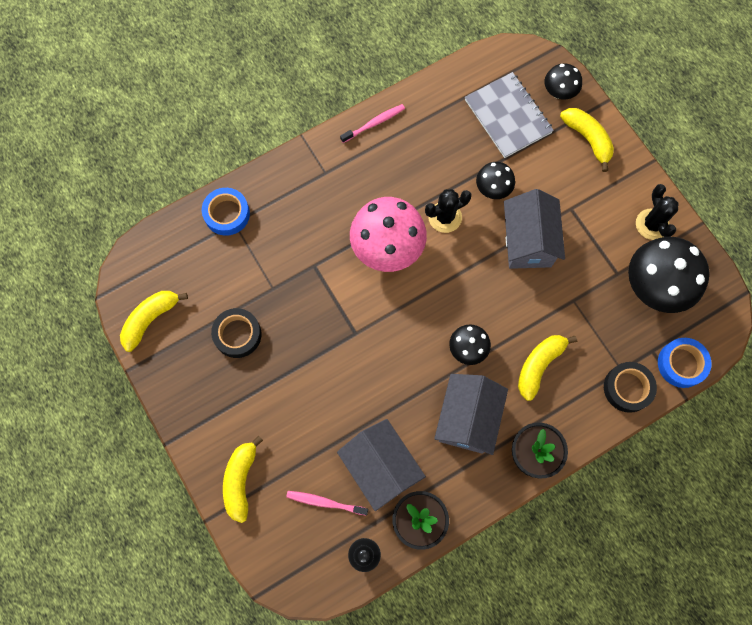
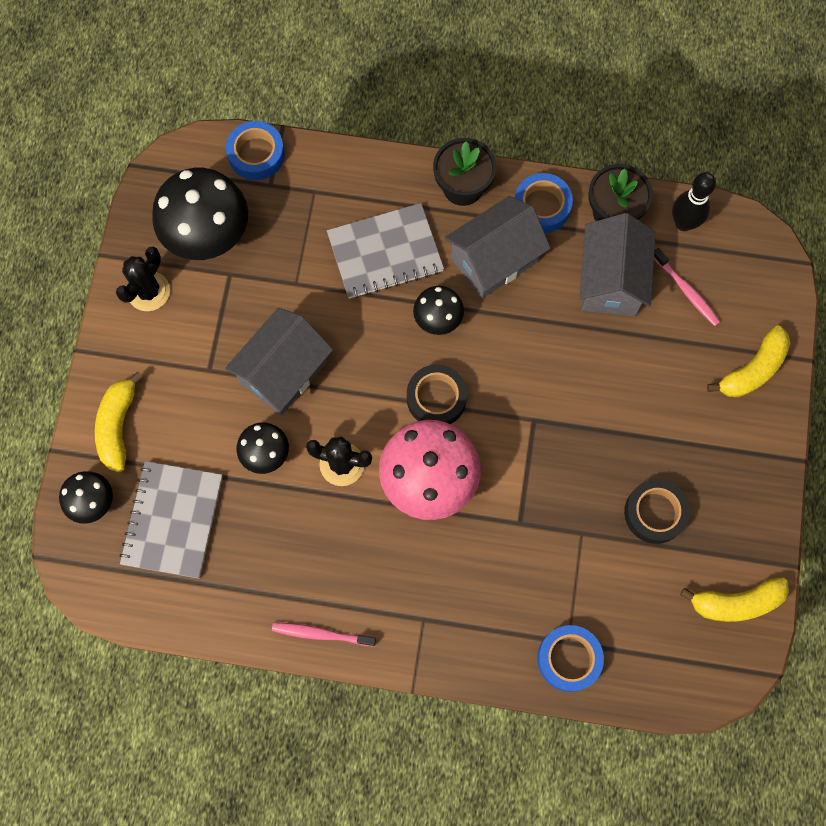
camera: 140 degrees left, 0 degrees up
yellow banana [518,335,577,401] -> grey notebook [327,203,444,299]
black tape [604,362,657,413] -> black tape moved to [407,365,467,424]
none -> blue tape [515,173,573,233]

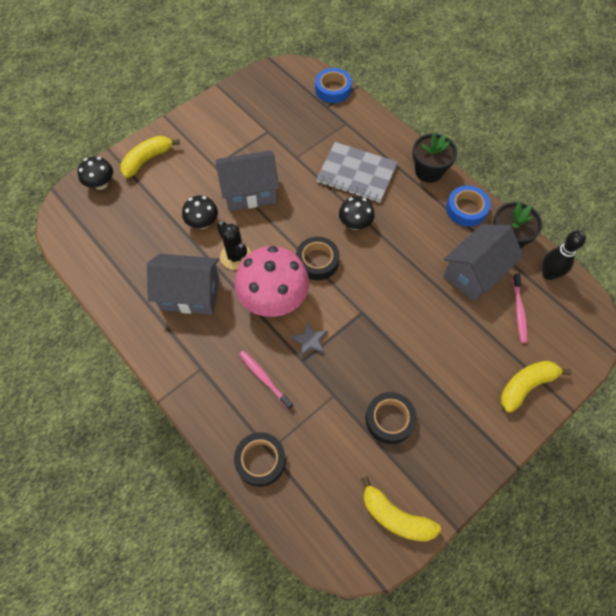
camera: 40 degrees right, 10 degrees down
black cactus [116,247,170,311] -> none
grey notebook [119,461,222,579] -> none
black mushroom [152,168,248,260] -> none
pink toothbrush [272,623,376,646] -> pink toothbrush moved to [239,350,293,410]
grey house [445,196,550,298] -> grey house moved to [147,254,219,315]
blue tape [537,625,604,692] -> black tape [234,432,286,487]
yellow banana [707,326,790,398] -> yellow banana turned 150 degrees clockwise [500,361,572,413]
none -> grey star [290,322,327,357]

